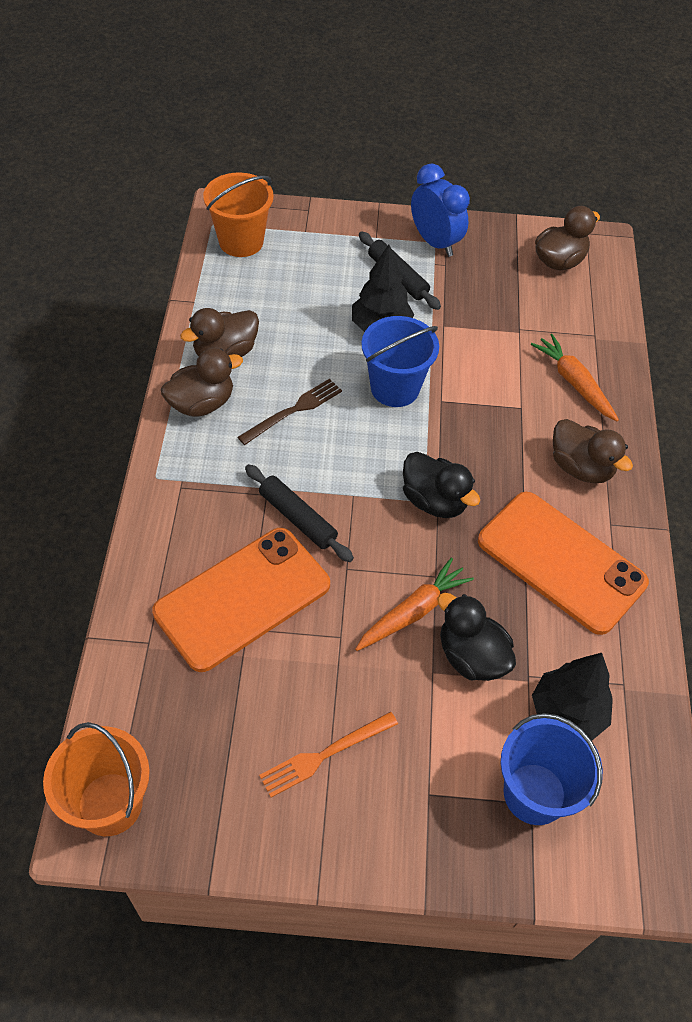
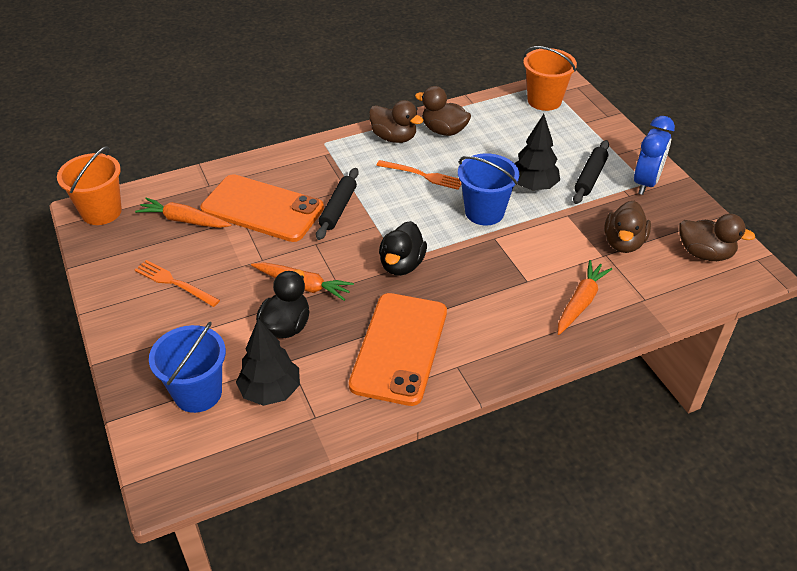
camera: 65 degrees right, 10 degrees down
brown fork [238,378,342,445] -> orange fork [376,160,461,190]
brown duck [553,419,633,483] -> brown duck moved to [604,201,651,253]
none -> orange carrot [135,198,231,228]

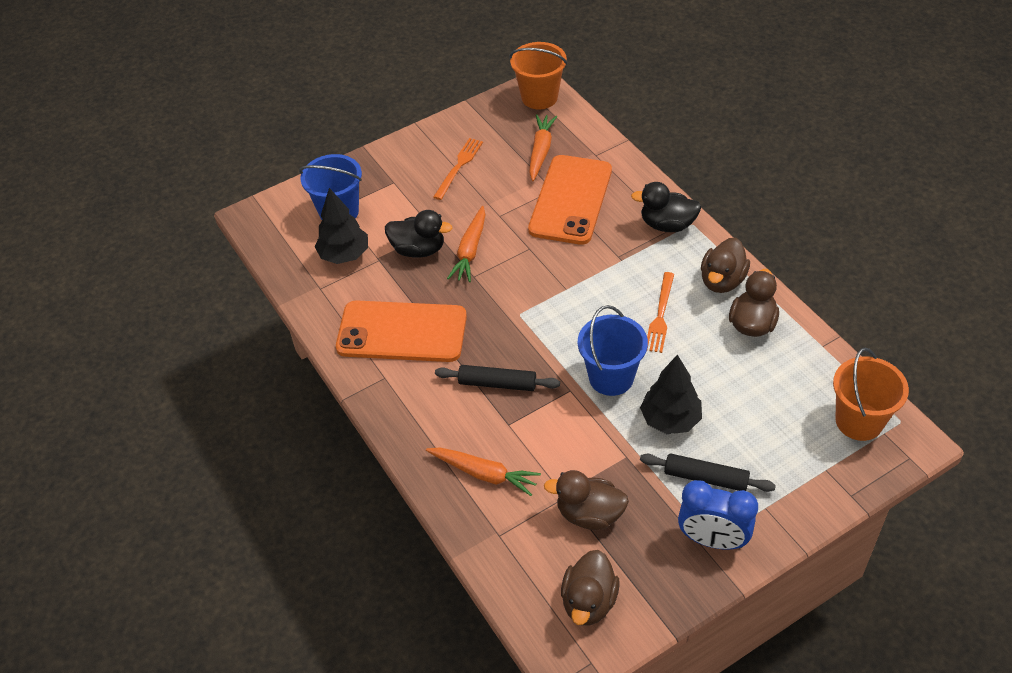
camera: 85 degrees right, 5 degrees up
black rolling pin [316,168,359,240] -> black rolling pin moved to [435,365,560,391]
black duck [379,221,427,276] -> black duck moved to [631,182,701,232]

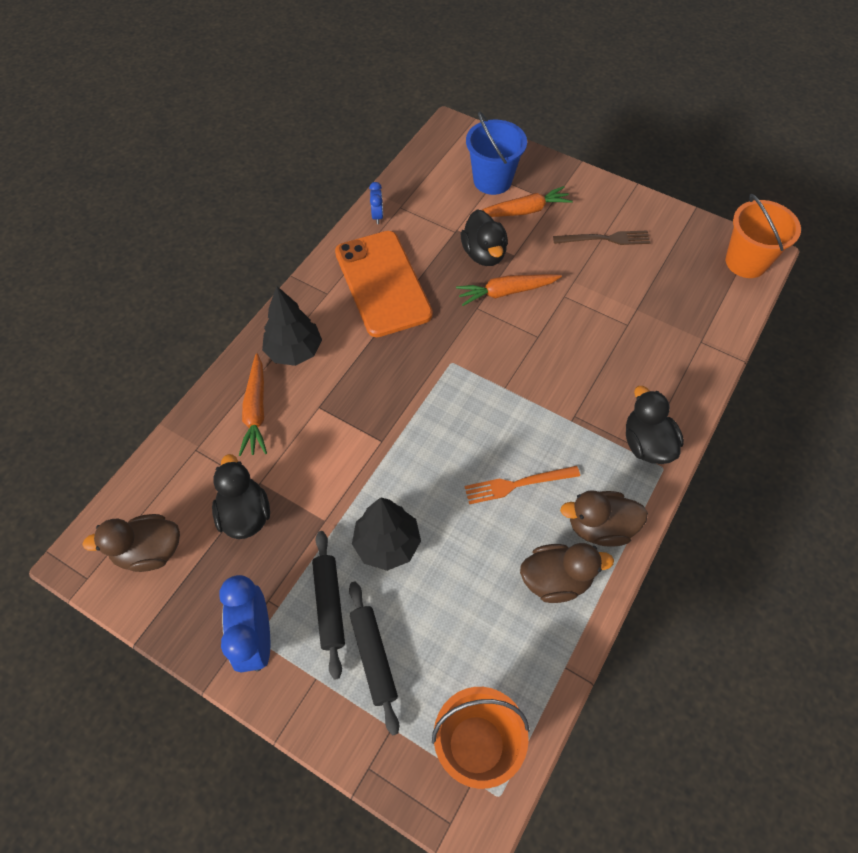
camera: 60 degrees right, 10 degrees up
black tree [315,188,368,264] -> black tree moved to [262,286,322,366]
orange fork [433,138,483,200] -> brown fork [553,231,651,245]
black rolling pin [435,365,560,391] -> black rolling pin moved to [349,582,399,736]
orange phone [528,155,612,245] -> none
orange carrot [529,114,557,181] -> orange carrot moved to [482,186,573,217]
brown duck [544,470,629,530] -> black duck [212,454,270,539]
blue bucket [578,305,648,396] -> none
none -> blue clock [369,182,383,224]

